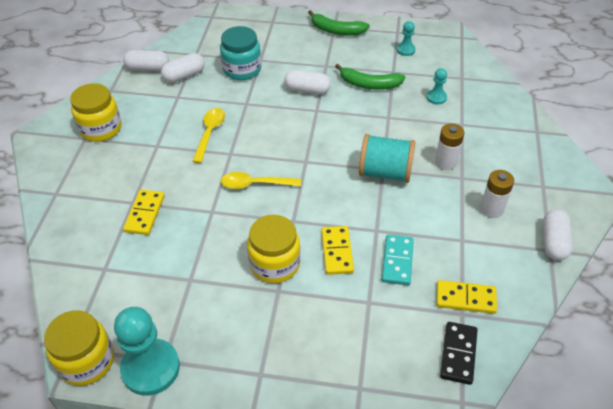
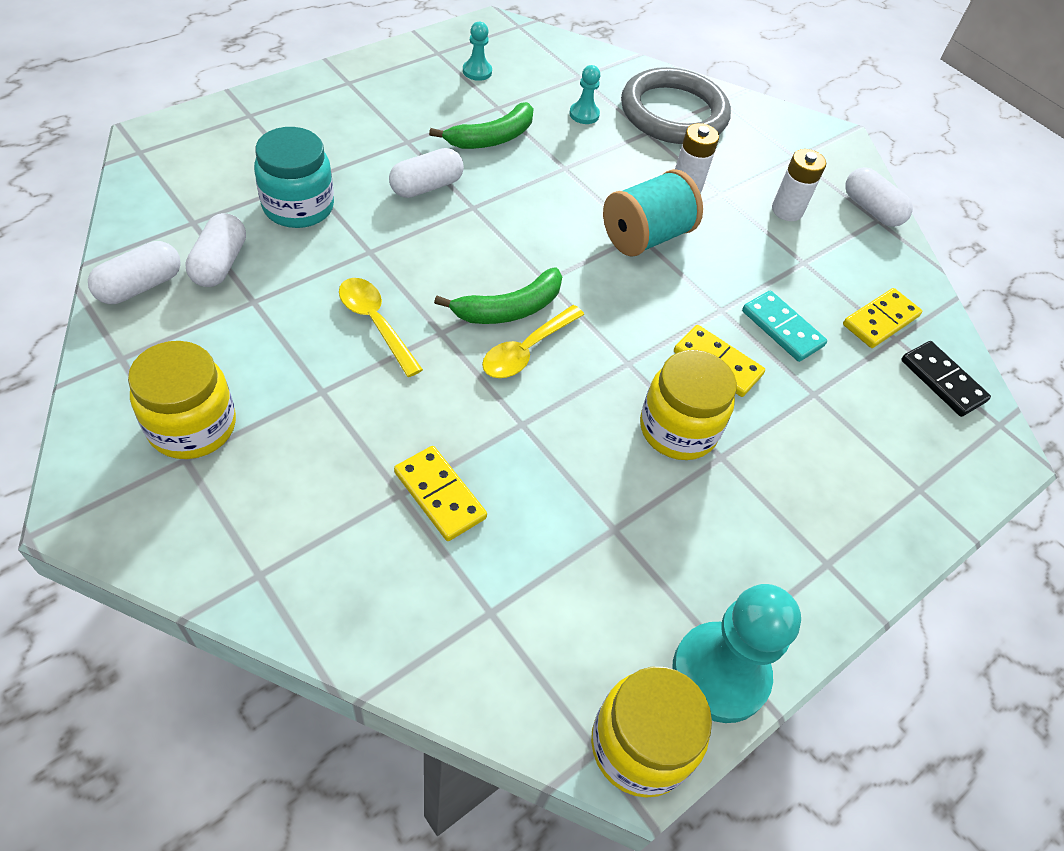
camera: 55 degrees left, 5 degrees up
green banana [308,10,370,36] -> green banana moved to [434,267,562,324]
none -> grey ring [621,67,731,144]

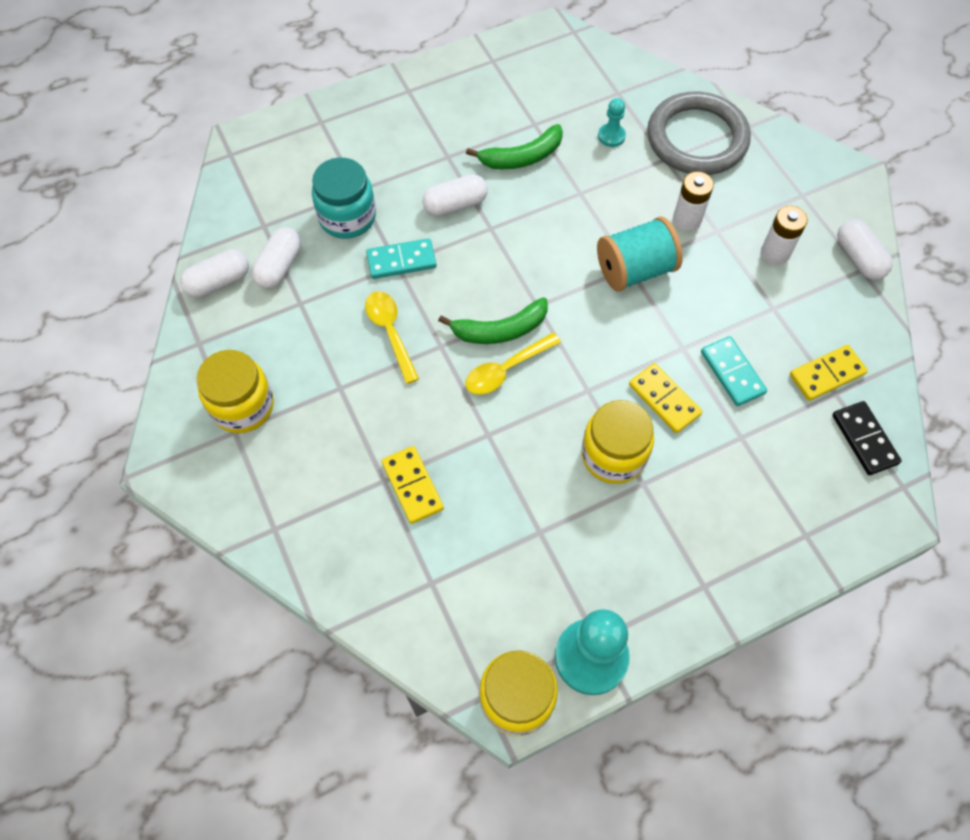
camera: 20 degrees right, 10 degrees up
turquoise pawn [463,21,492,81] -> none
none -> turquoise domino [366,238,436,279]

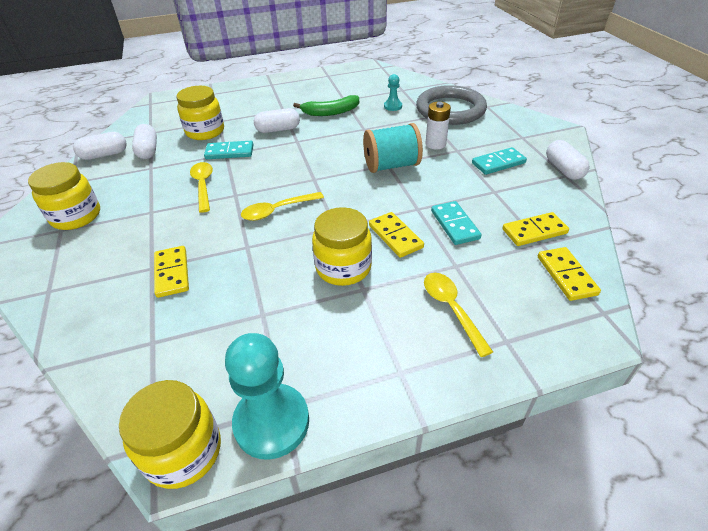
camera: 10 degrees right, 20 degrees down
white capsule [252,227,301,289] -> white capsule turned 45 degrees counterclockwise [132,124,157,159]
turquoise jar [312,157,376,239] -> yellow jar [176,86,224,140]
green banana [438,297,548,344] -> none
white battery [761,206,808,265] -> turquoise domino [472,147,527,175]
black domino [832,401,902,475] -> yellow domino [538,247,601,301]
none -> yellow spoon [424,273,493,357]

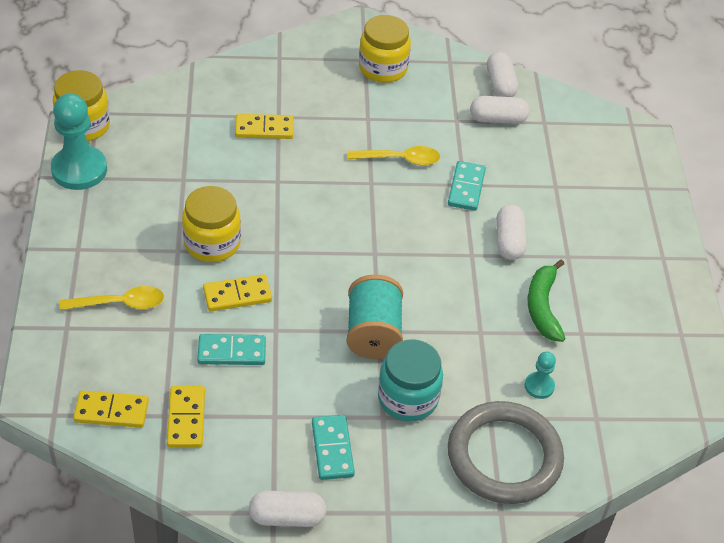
camera: 100 degrees right, 5 degrees up
yellow jar [176,86,224,140] -> none
yellow spoon [241,192,324,221] -> none
white battery [426,102,451,149] -> turquoise jar [378,339,443,422]

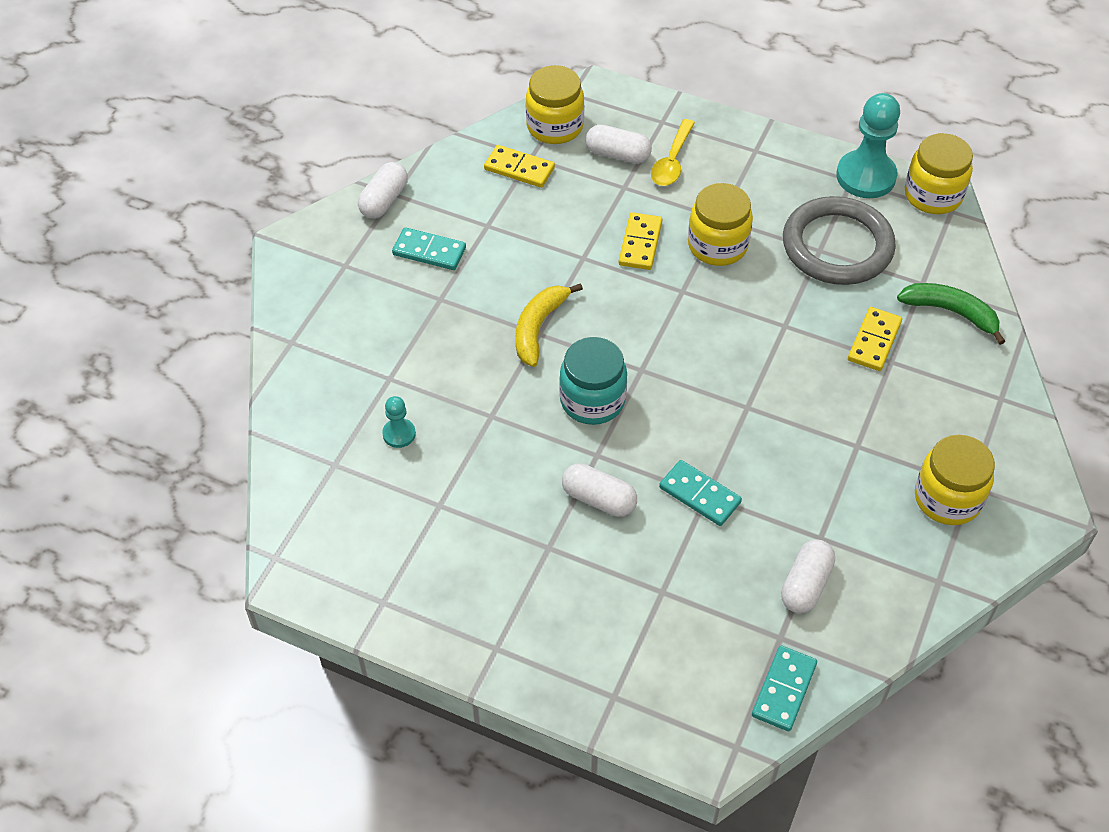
camera: 120 degrees right, 5 degrees up
yellow domino [73,390,149,428] -> yellow jar [526,65,584,144]
turquoise domino [197,334,266,365] -> turquoise domino moved to [752,645,817,731]
turquoise spool [347,274,403,359] -> yellow banana [516,283,583,367]
yellow spoon [348,146,440,166] -> none
turquoise jar [378,339,443,422] -> turquoise jar moved to [559,337,627,425]
grey ring [448,401,564,504] -> grey ring moved to [783,196,896,285]
white capsule [487,52,518,97] -> white capsule moved to [586,125,652,164]
green banana [528,259,566,342] -> green banana moved to [897,283,1005,345]

